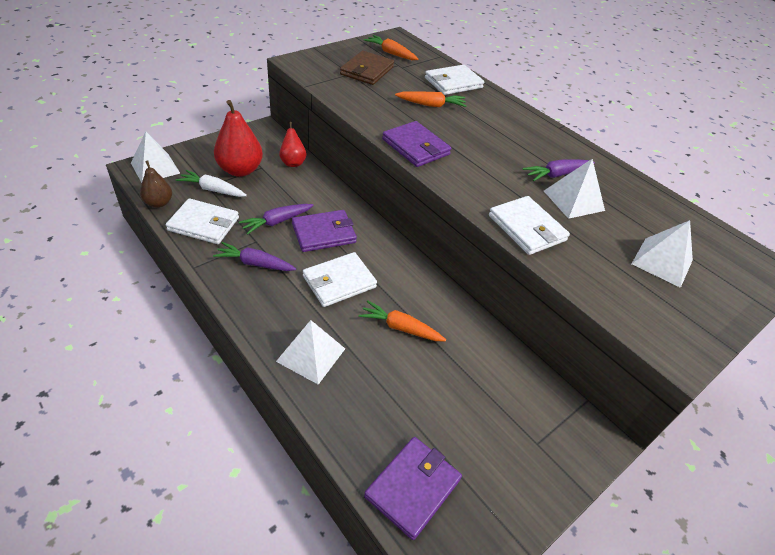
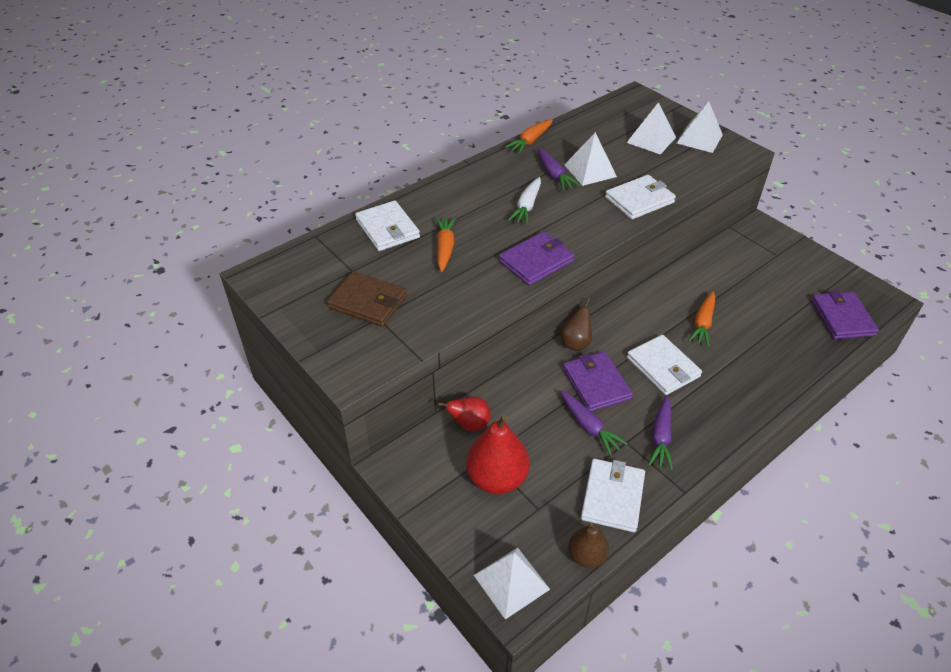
camera: 85 degrees left, 0 degrees up
white carrot [176,170,247,197] -> white carrot moved to [508,177,541,225]
white pyramid [276,320,345,385] -> white pyramid moved to [677,101,723,153]
orange carrot [364,35,419,60] -> orange carrot moved to [505,119,553,154]
purple wallet [364,437,462,540] -> purple wallet turned 45 degrees clockwise [811,290,879,339]
none -> brown pear [560,298,592,351]

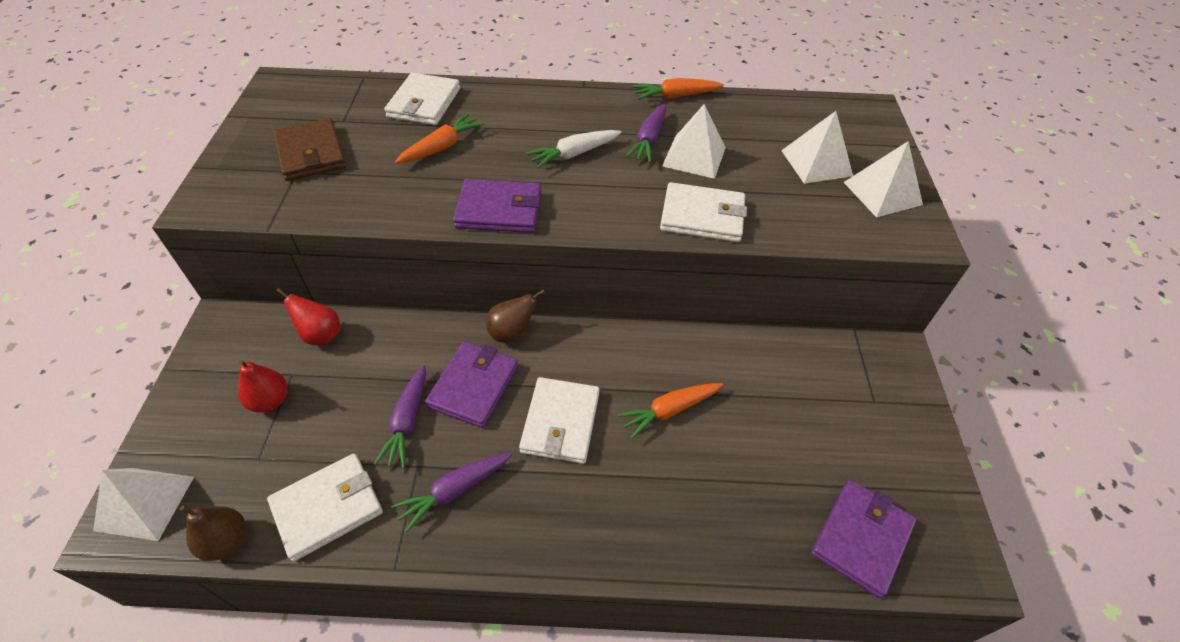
camera: 40 degrees right, 5 degrees up
red pear [466,415,530,494] -> red pear [238,360,288,412], size x0.59

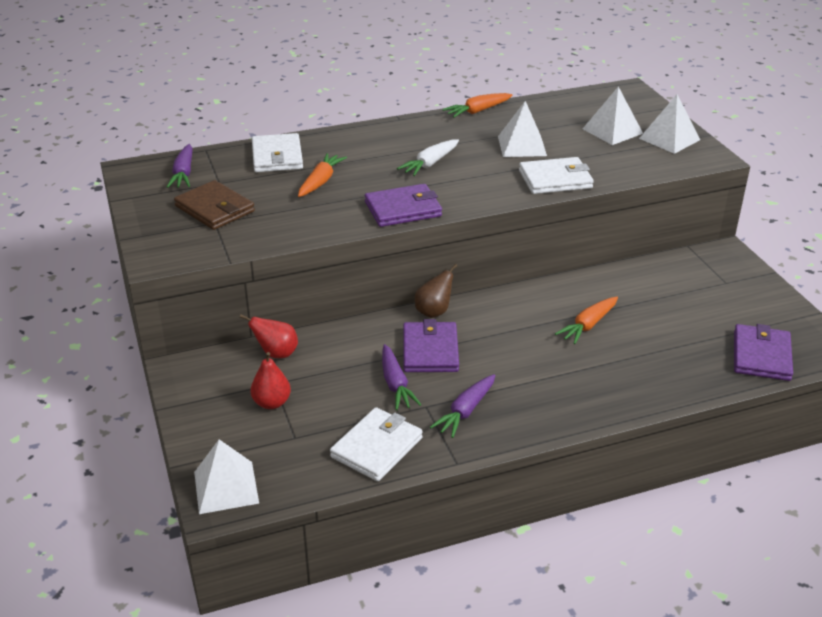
camera: 20 degrees left, 15 degrees down
brown pear [180,505,246,561] -> none
white wallet [519,377,600,464] -> none
purple carrot [625,103,667,163] -> purple carrot moved to [167,144,193,188]

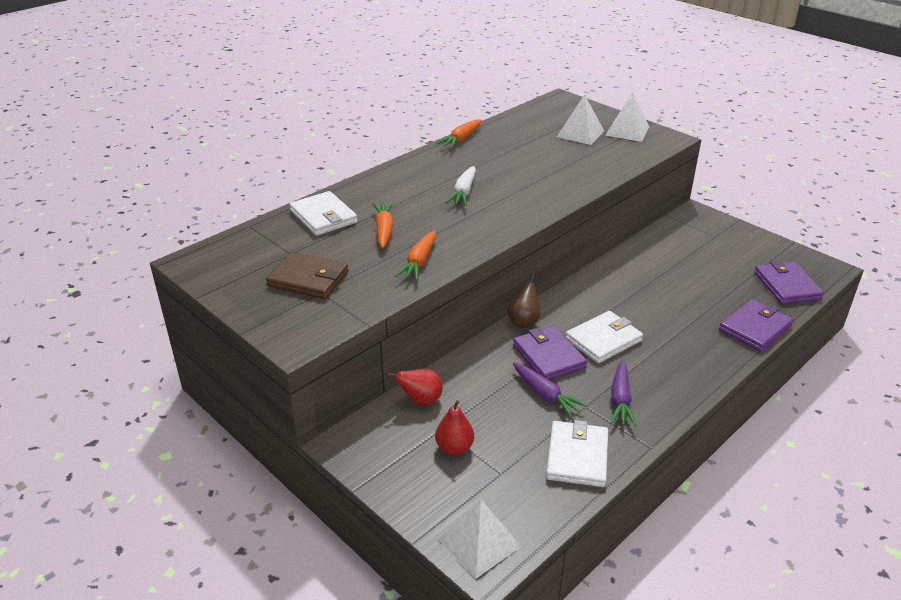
camera: 25 degrees left, 0 degrees up
purple carrot [167,144,193,188] -> none
purple wallet [365,184,442,227] -> purple wallet moved to [719,299,794,352]
white pyramid [498,101,547,157] -> none
white wallet [519,157,594,194] -> white wallet moved to [566,311,643,363]
orange carrot [555,297,618,344] -> orange carrot moved to [395,230,436,281]

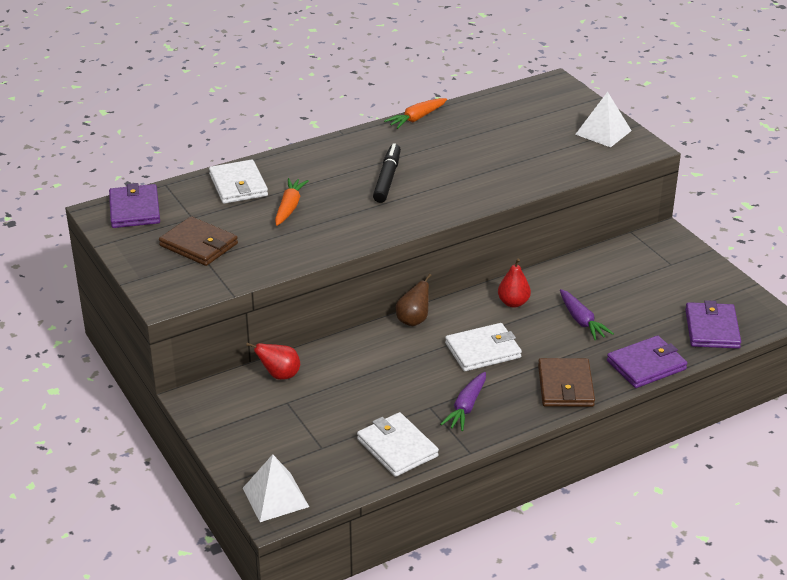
camera: 15 degrees right, 0 degrees up
orange carrot [395,230,436,281] -> none
red pear [435,400,474,455] -> red pear moved to [498,259,531,308]
white carrot [446,166,476,206] -> black marker [373,143,401,203]
purple wallet [513,326,587,380] -> purple wallet moved to [109,183,160,228]
purple carrot [513,362,588,418] -> purple carrot moved to [560,289,614,340]
white wallet [546,420,608,487] -> white wallet turned 60 degrees counterclockwise [357,412,439,477]
white pyramid [557,95,604,145] -> none
none -> brown wallet [538,358,595,407]

